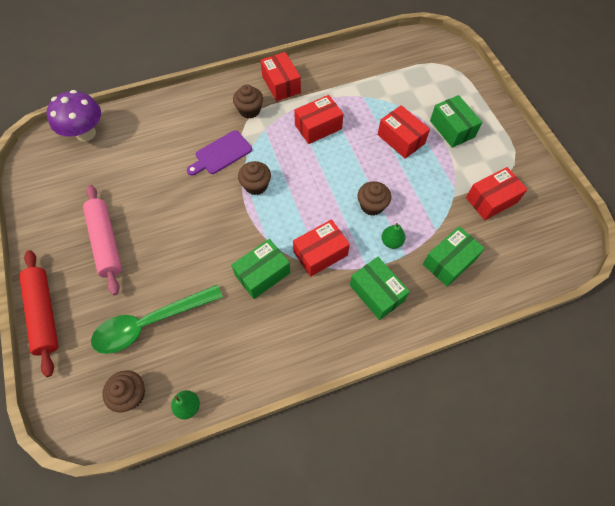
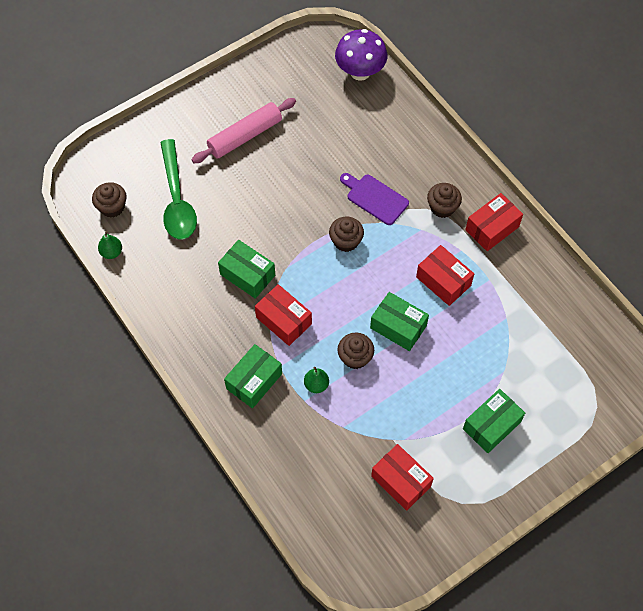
camera: 75 degrees right, 0 degrees up
red rolling pin [19,250,59,377] -> none
green spoon [91,285,223,354] -> green spoon turned 150 degrees counterclockwise [160,139,197,239]
red box [378,105,430,159] -> none
green box [423,226,485,287] -> green box moved to [370,292,429,351]

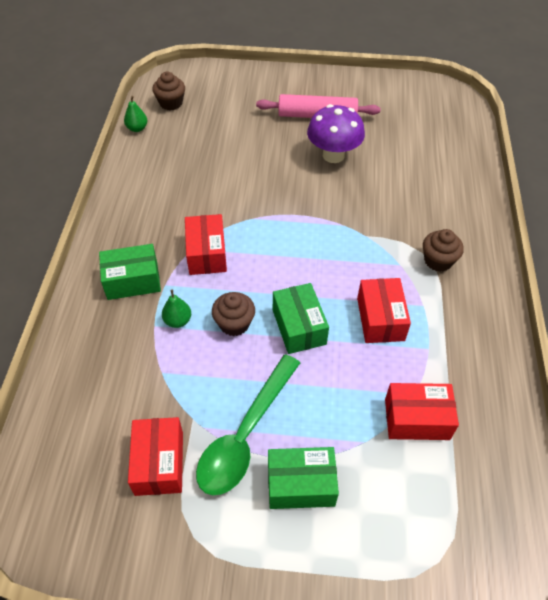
camera: 40 degrees right, 10 degrees down
green spoon [160,139,197,239] -> green spoon moved to [196,354,300,495]
green box [218,240,275,299] -> none
brown cupcake [329,216,364,252] -> none
purple mushroom [335,29,387,81] -> purple mushroom moved to [307,104,365,163]
purple cutting board [340,173,409,225] -> none
red box [465,193,523,251] -> red box moved to [385,383,459,440]

